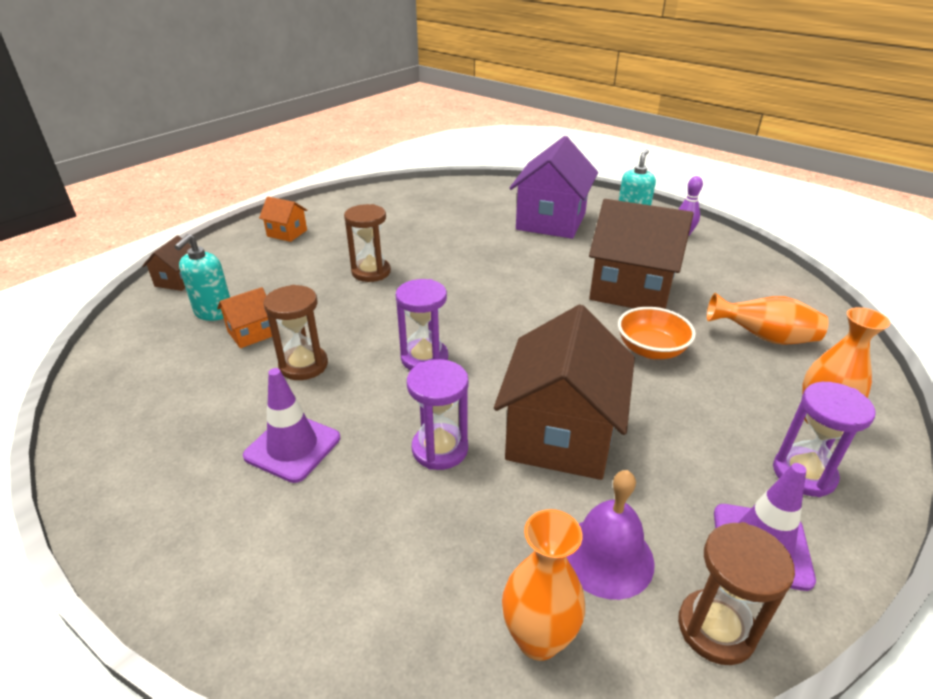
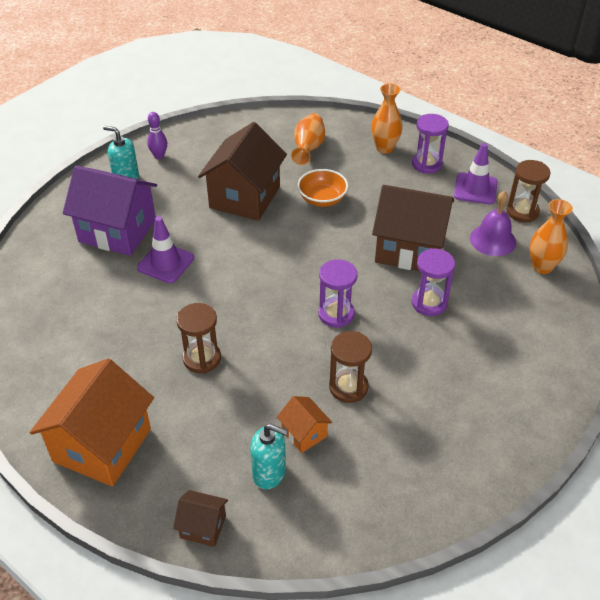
camera: 90 degrees left, 10 degrees up
purple traffic cone [243,368,340,483] -> purple traffic cone moved to [137,216,194,283]
orange house [259,197,308,242] -> orange house [30,359,154,486], size x2.14

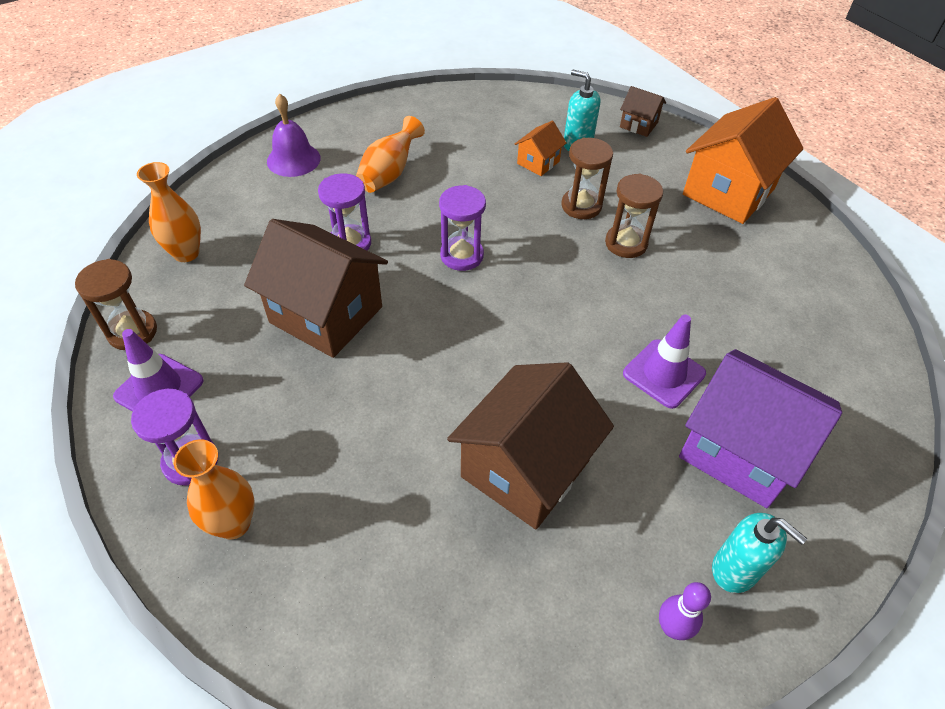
camera: 165 degrees left, 5 degrees up
orange house [277,396,332,453] -> orange house turned 60 degrees clockwise [515,120,567,176]
orange vase [291,113,325,165] -> orange vase moved to [356,116,425,193]
orange bowl [297,169,348,207] -> none
brown hourglass [329,331,372,403] -> brown hourglass moved to [562,138,613,219]
purple bell [470,191,516,256] -> purple bell moved to [267,94,321,177]

